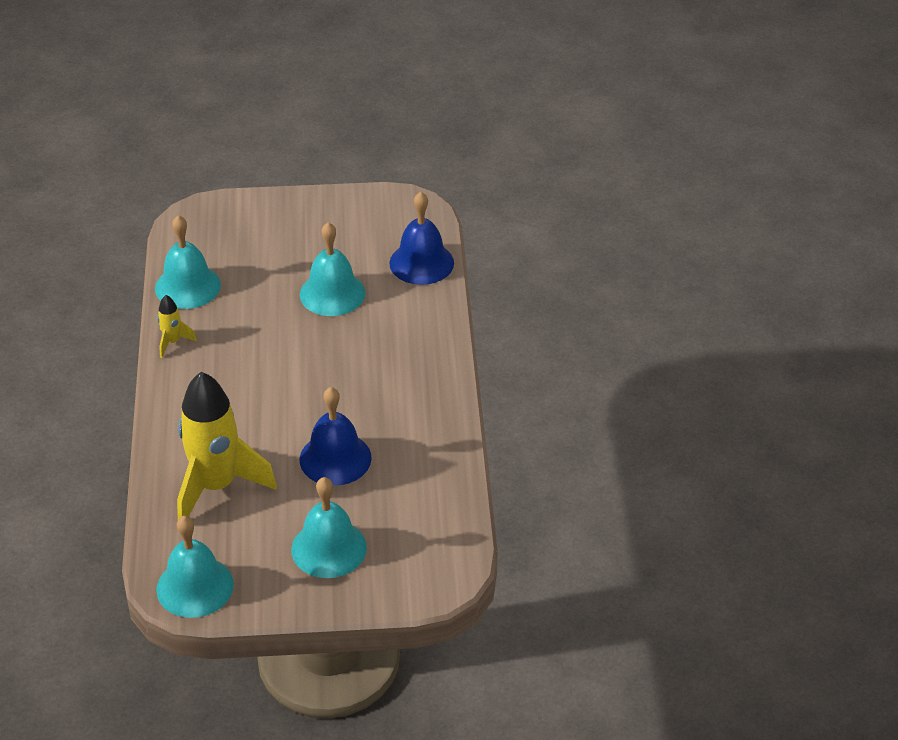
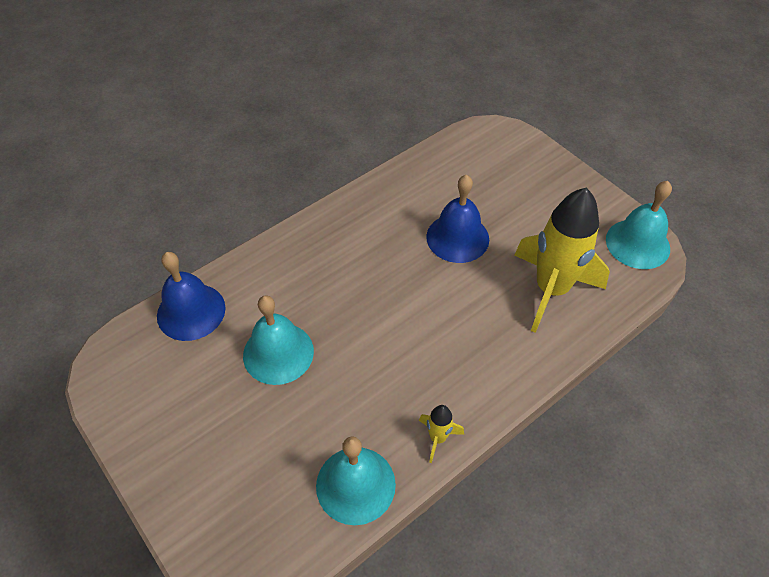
camera: 125 degrees left, 10 degrees up
turquoise bell [291,477,367,578] -> none

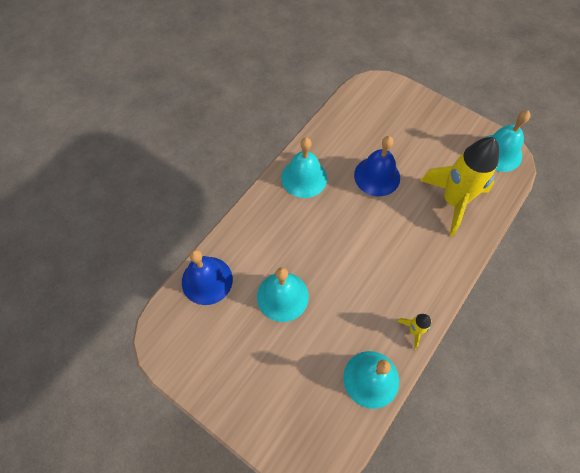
camera: 15 degrees left, 10 degrees up
none -> turquoise bell [281,138,327,198]

